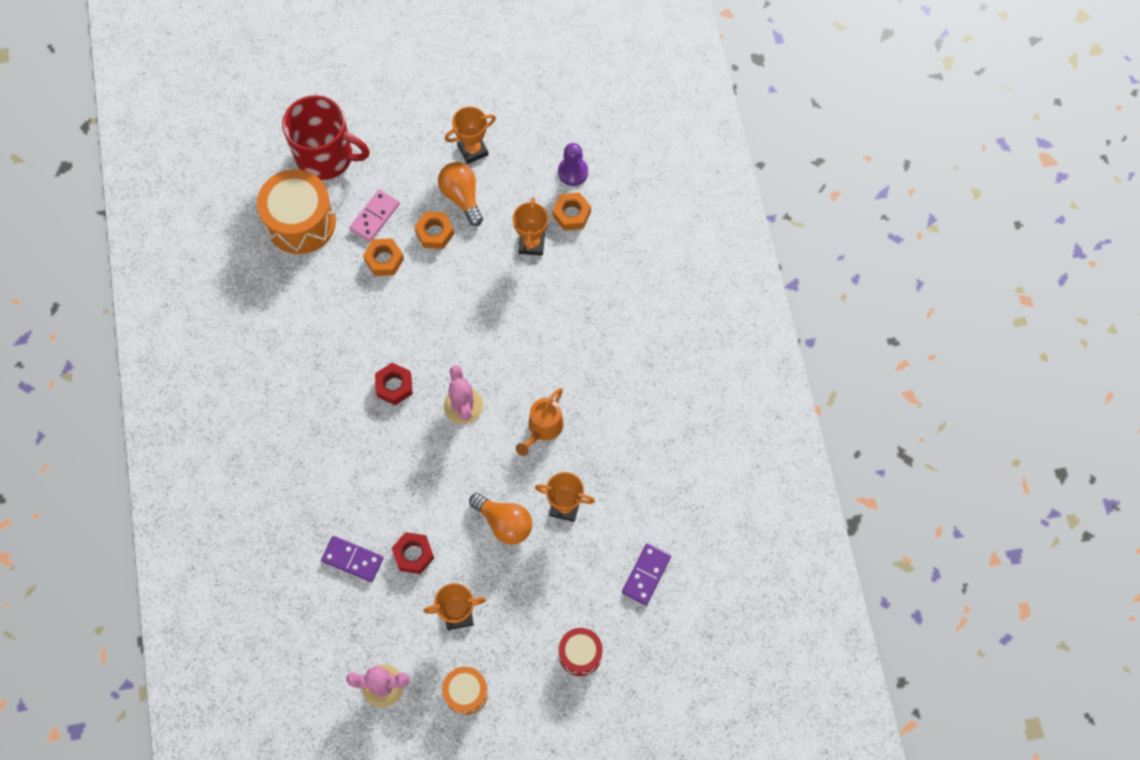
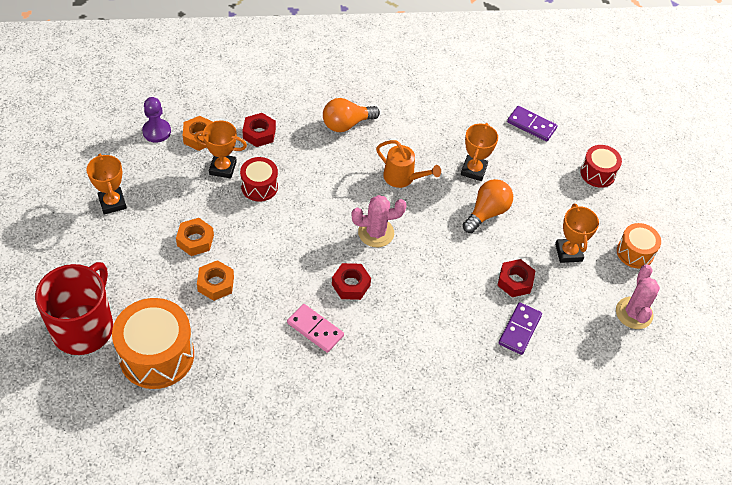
camera: 90 degrees left, 15 degrees down
pink domino [349,189,400,242] -> pink domino moved to [287,304,344,353]
orange light bulb [438,162,483,226] -> orange light bulb moved to [323,98,380,132]
none -> red drum [240,157,278,202]
none -> red nut [242,113,276,147]

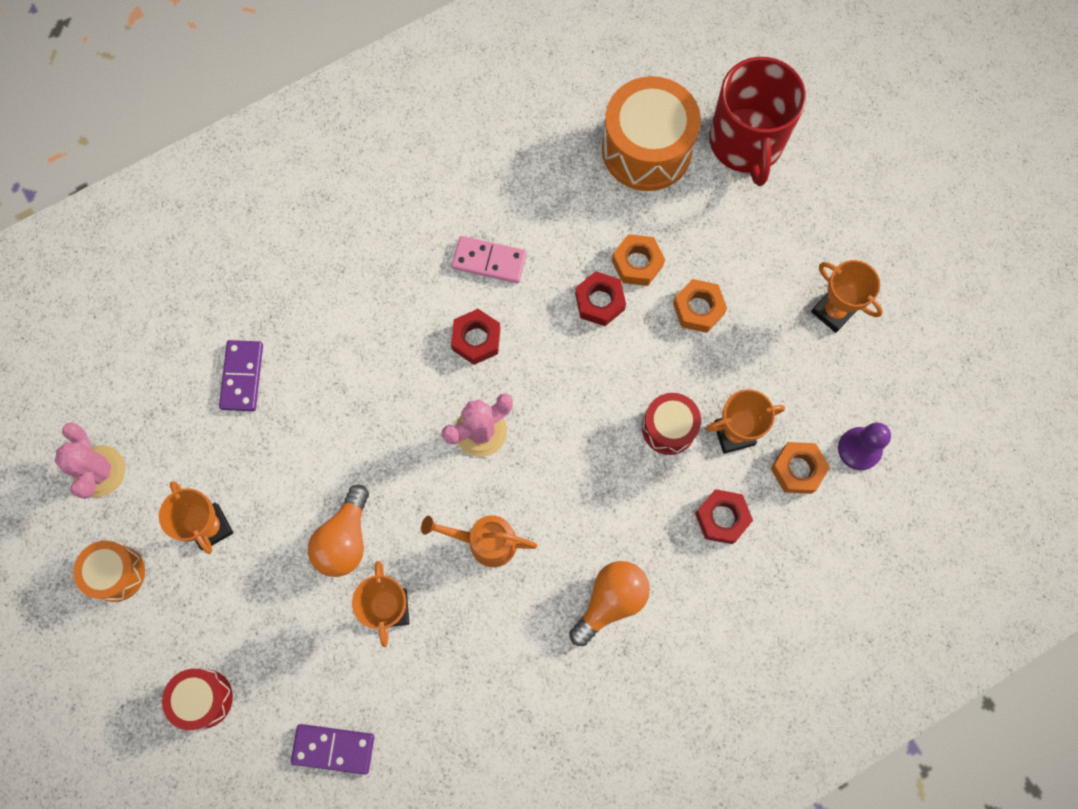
camera: 160 degrees right, 20 degrees up
red nut [497,259,536,297] -> red nut moved to [575,271,626,326]

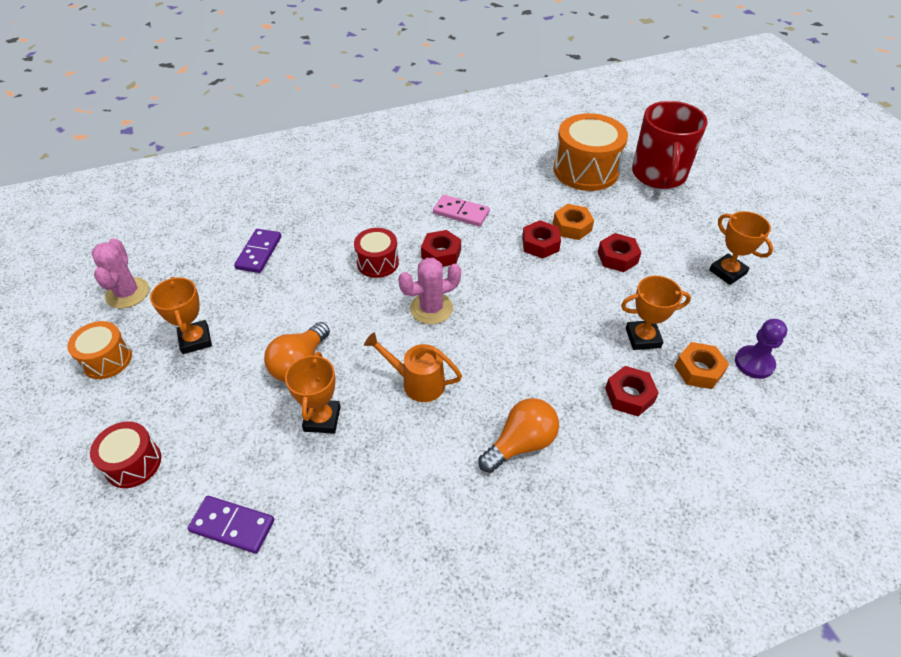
camera: 10 degrees right, 25 degrees down
red drum [642,393,701,455] -> red drum moved to [354,228,399,278]
orange nut [673,279,727,333] -> red nut [598,233,641,272]

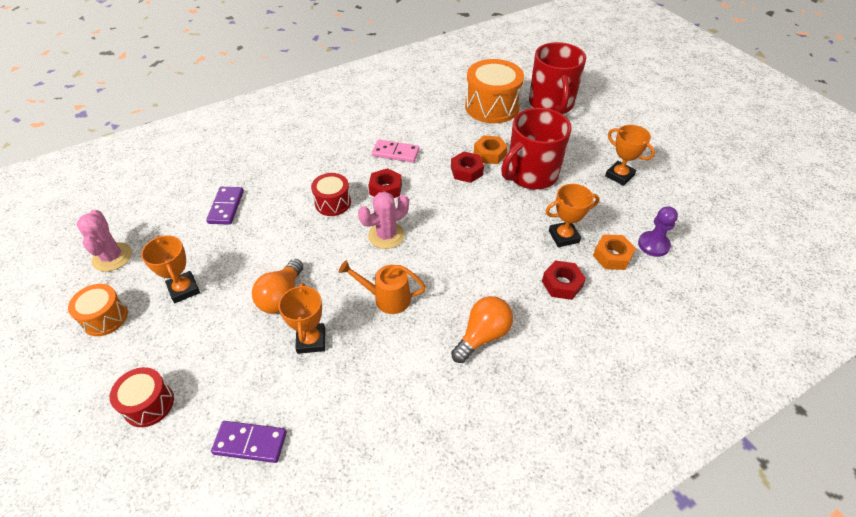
camera: 10 degrees left, 0 degrees up
red nut [598,233,641,272] -> red mug [501,108,572,189]

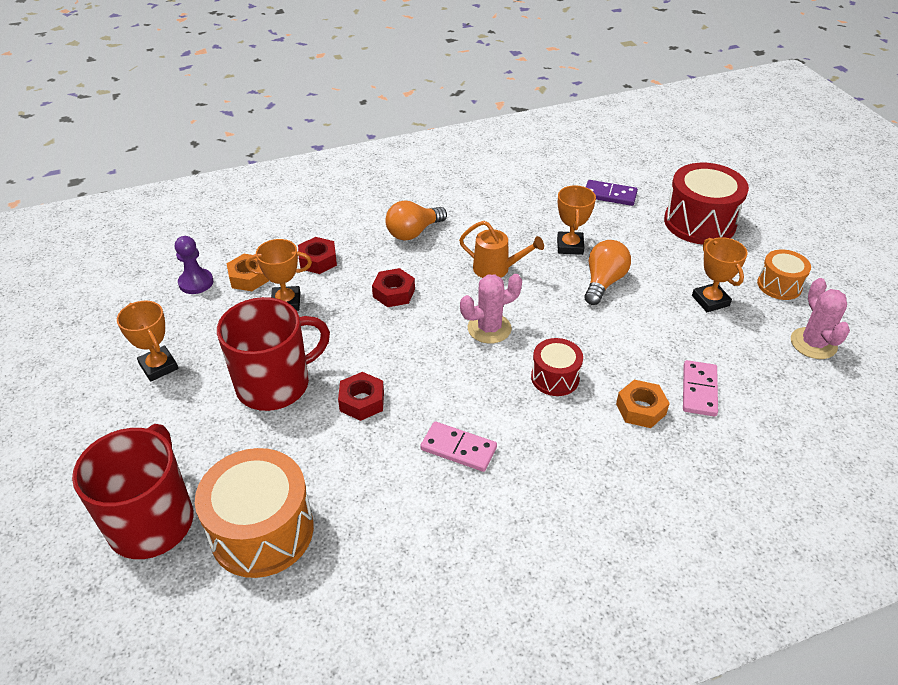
camera: 170 degrees left, 5 degrees down
red drum [110,367,174,427] -> red drum [664,163,749,244], size x1.79
purple domino [206,187,244,225] -> pink domino [683,360,718,417]
red nut [369,168,402,198] -> red nut moved to [372,268,415,307]
orange nut [474,135,508,164] -> orange nut moved to [616,380,670,428]

